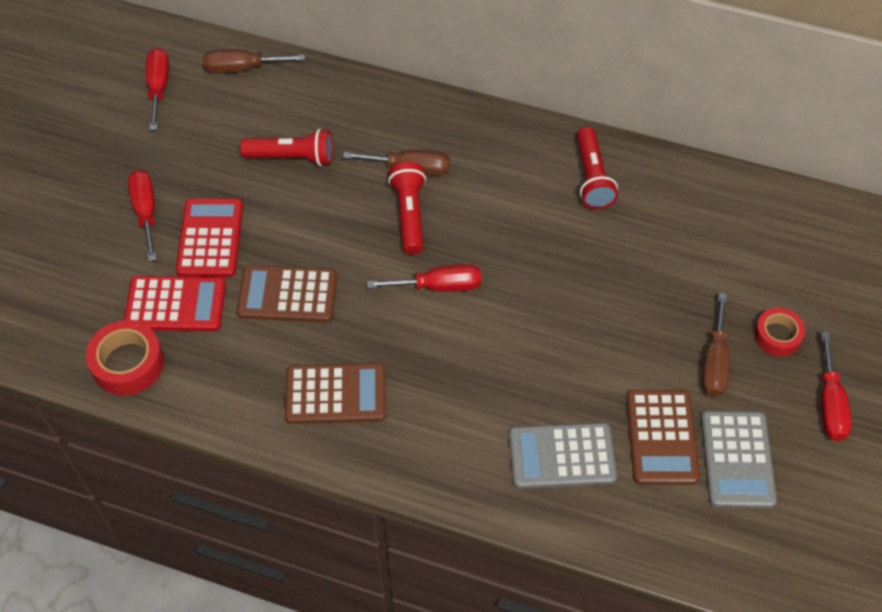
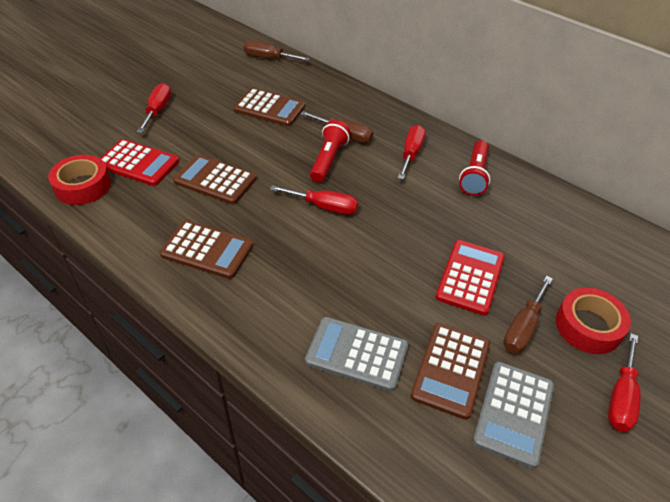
camera: 20 degrees right, 10 degrees down
red screwdriver [146,48,169,130] -> red screwdriver moved to [398,125,426,179]
red calculator [176,198,243,277] -> red calculator moved to [435,240,505,316]
red flashlight [240,129,333,166] -> brown calculator [233,88,305,126]
red tape [754,308,805,356] -> red tape [556,287,631,354], size x1.52

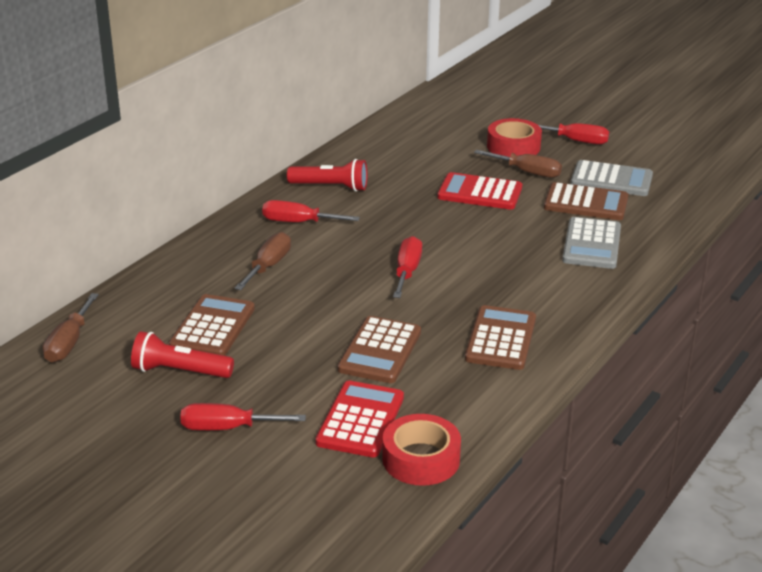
camera: 95 degrees left, 15 degrees down
red flashlight [310,120,350,183] -> red flashlight moved to [131,331,234,378]

